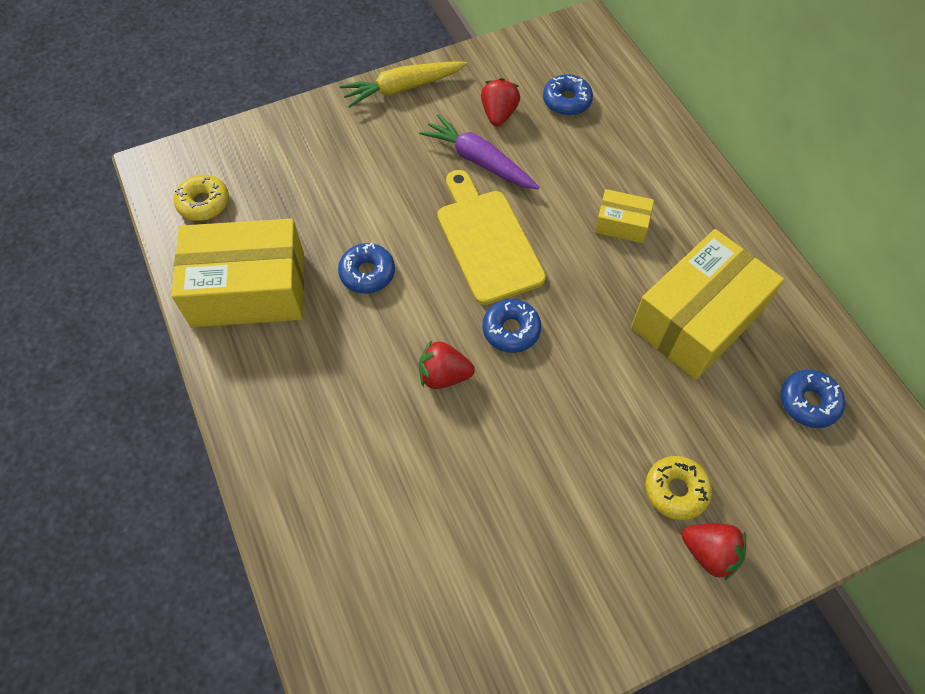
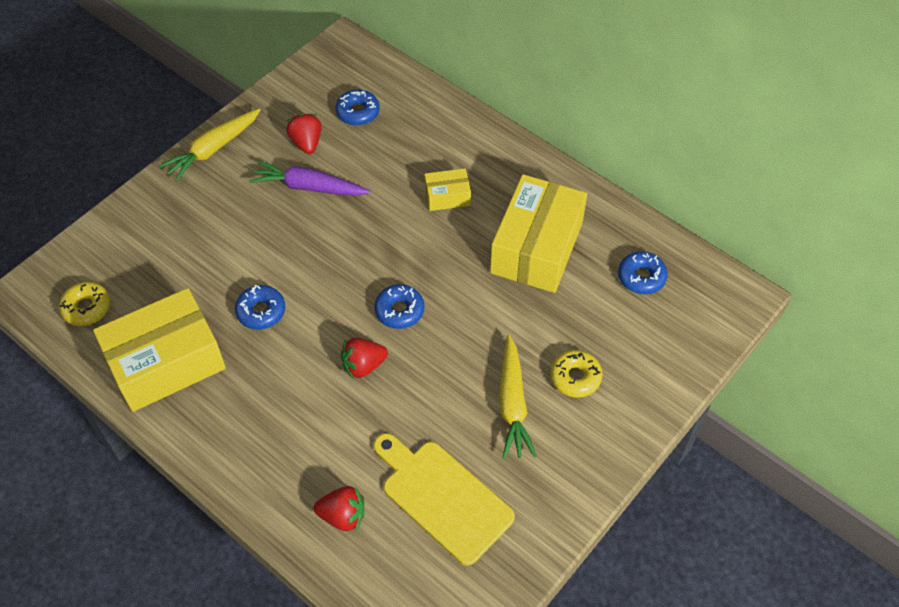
camera: 25 degrees left, 5 degrees down
yellow cutting board [437,170,546,305] -> yellow cutting board moved to [374,433,515,566]
red strawberry [682,524,746,581] -> red strawberry moved to [314,486,364,531]
none -> yellow carrot [499,335,537,459]

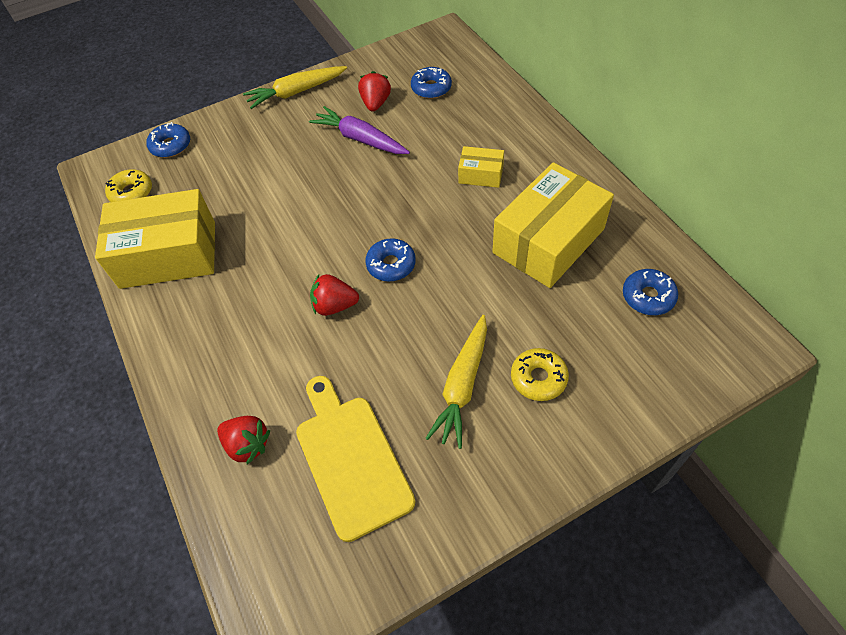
camera: 25 degrees right, 0 degrees up
blue donut [235,285,285,330] -> blue donut moved to [146,122,190,158]

